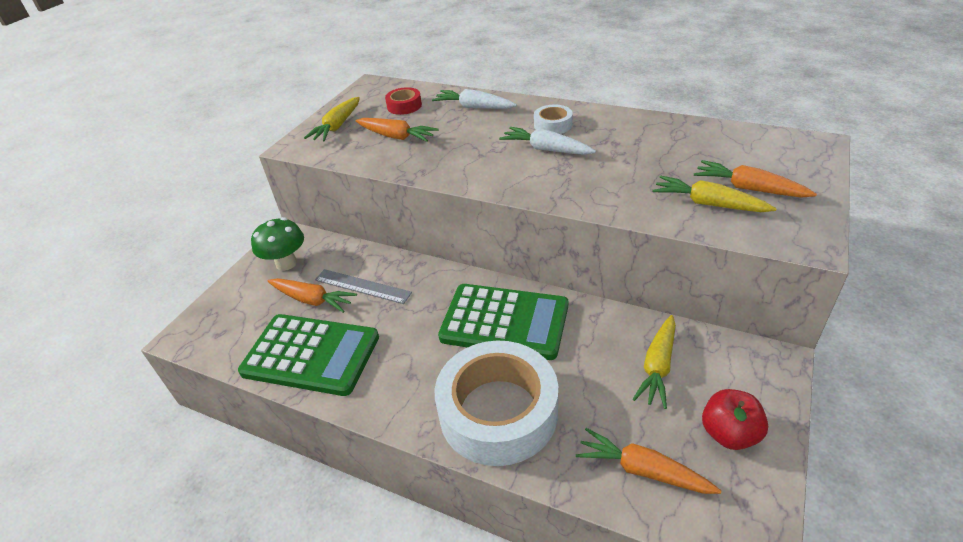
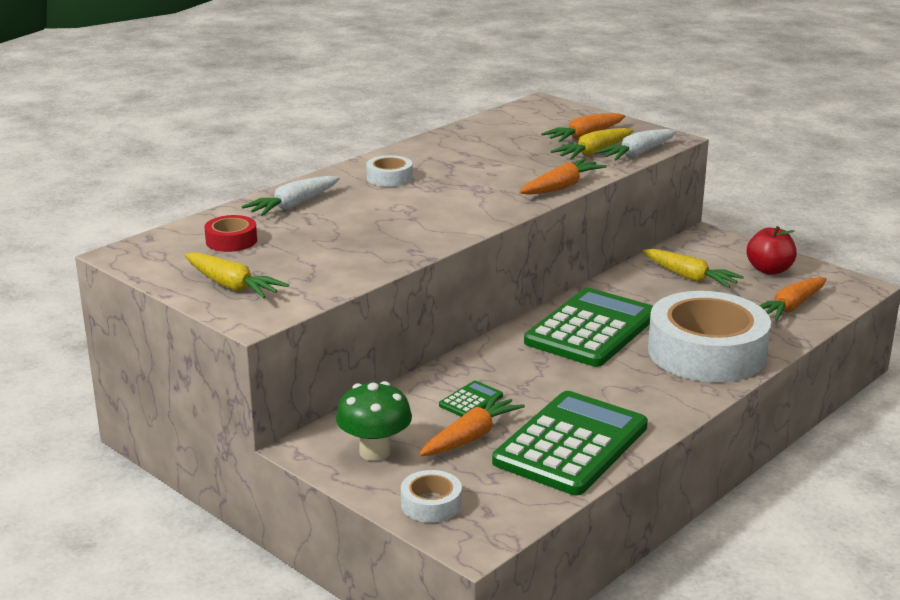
camera: 75 degrees left, 15 degrees down
grey ruler [315,269,412,304] -> green calculator [439,381,503,417]
orange carrot [356,118,439,142] -> orange carrot moved to [519,158,607,195]
white carrot [499,127,596,155] -> white carrot moved to [595,129,677,161]
none -> white tape [401,470,462,523]

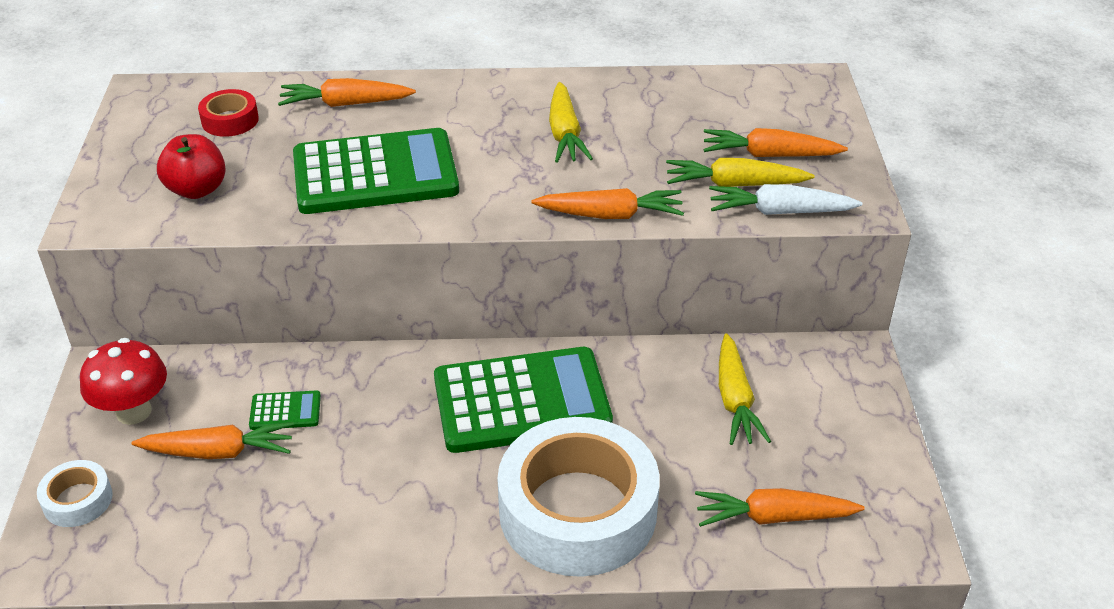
camera: 45 degrees right, 15 degrees up
yellow carrot [185,252,289,299] -> yellow carrot moved to [549,82,593,163]
white carrot [241,176,340,216] -> orange carrot [278,78,416,107]
green mushroom [336,381,412,461] -> red mushroom [80,338,167,425]
white tape [366,155,413,187] -> none
green calculator [492,391,648,495] -> green calculator moved to [293,128,459,214]
red apple [747,226,797,275] -> red apple moved to [157,134,226,199]

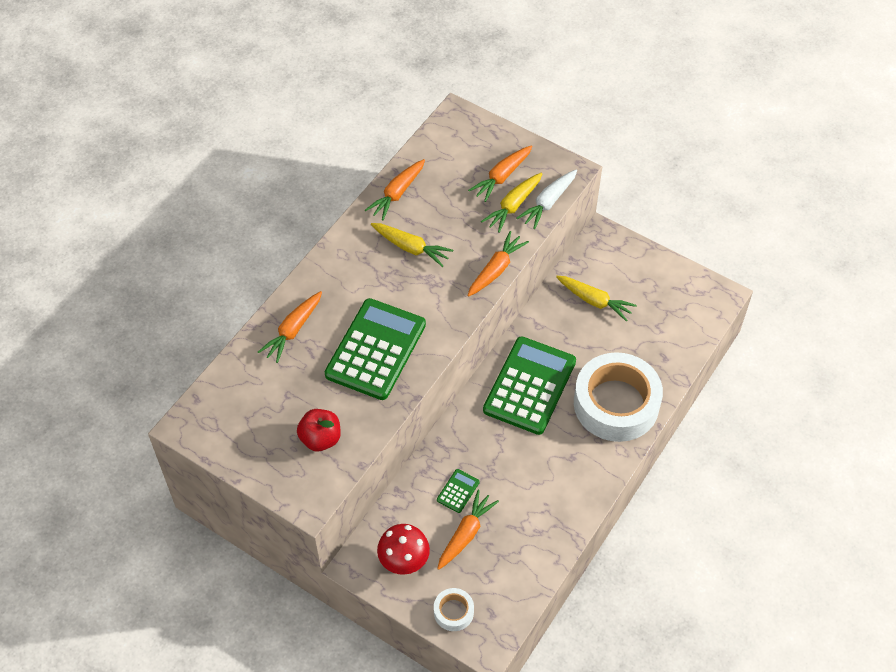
camera: 55 degrees left, 15 degrees up
red tape [198,89,259,137] -> none
orange carrot [695,488,865,527] -> orange carrot moved to [365,159,425,220]

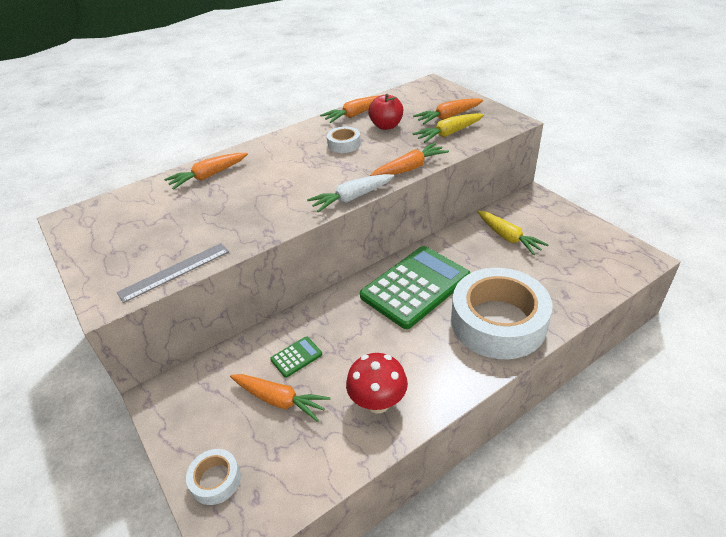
camera: 25 degrees right, 15 degrees down
red apple [297,409,341,451] -> red apple moved to [368,94,403,130]
green calculator [325,298,426,400] -> none
yellow carrot [371,223,453,267] -> white tape [327,126,361,153]
red mushroom [377,524,430,575] -> red mushroom moved to [346,353,408,413]
orange carrot [437,490,499,570] -> orange carrot turned 60 degrees clockwise [230,374,330,422]
white carrot [516,170,577,229] -> white carrot moved to [307,174,394,212]
none -> grey ruler [117,243,229,303]

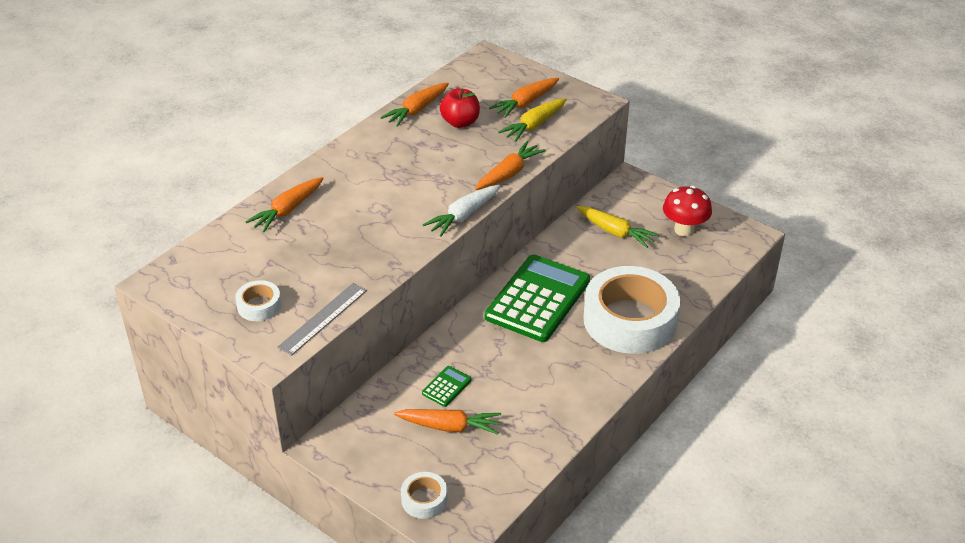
camera: 20 degrees left, 0 degrees up
white tape [327,126,361,153] -> white tape moved to [235,280,281,321]
red mushroom [346,353,408,413] -> red mushroom moved to [663,186,712,237]

